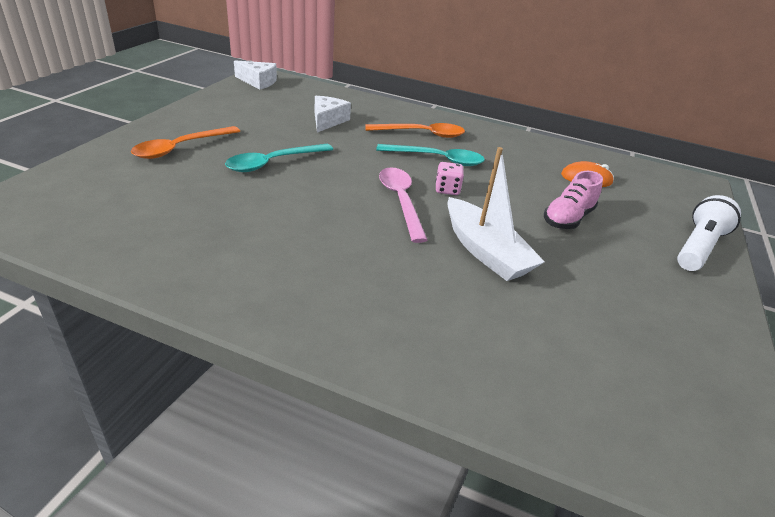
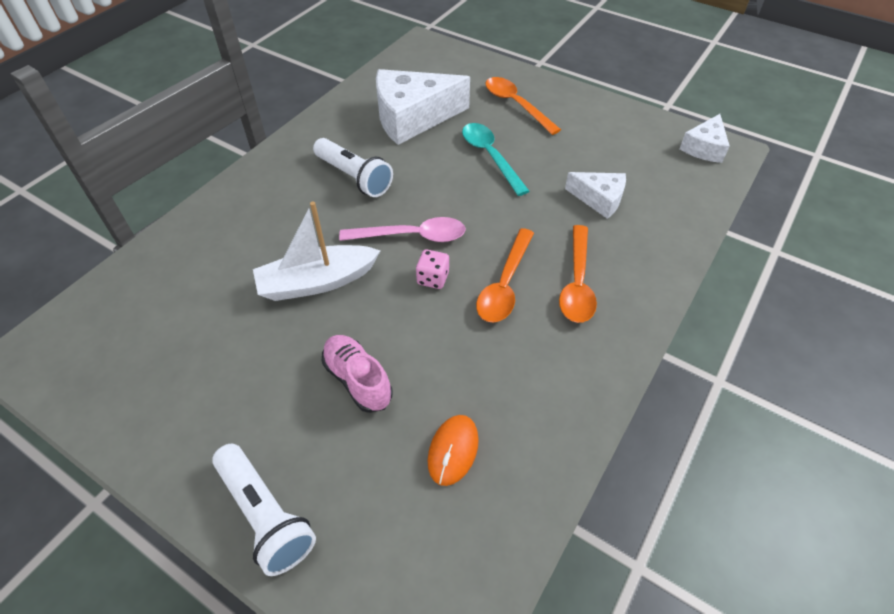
camera: 105 degrees right, 15 degrees up
turquoise spoon [376,144,485,166] -> orange spoon [476,228,534,323]
none -> white flashlight [313,138,393,197]
none -> white cheese [376,69,470,145]

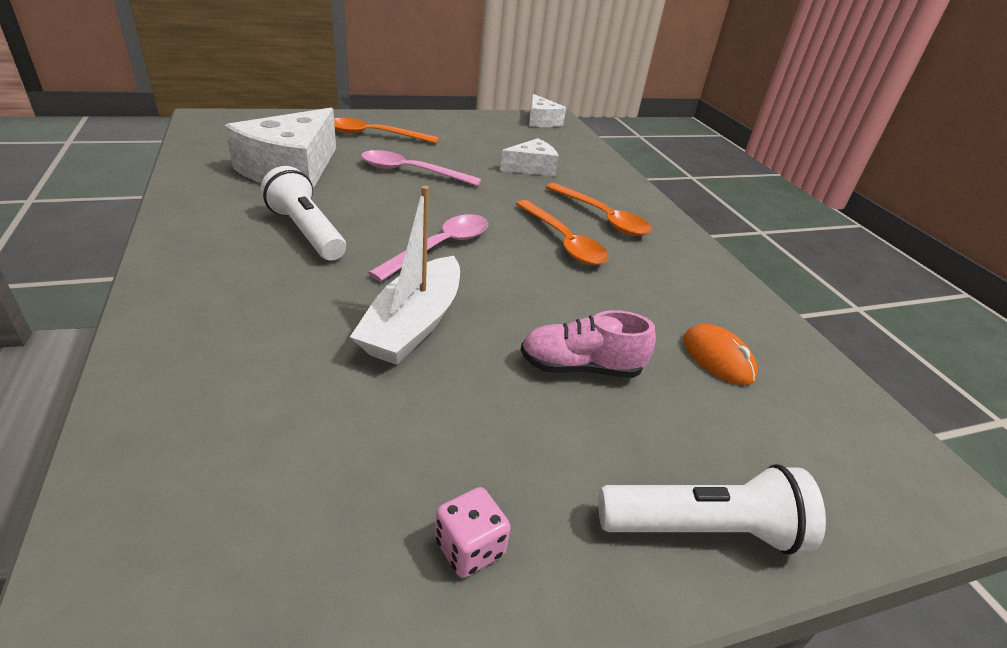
camera: 55 degrees left, 15 degrees down
white flashlight [313,138,393,197] -> white flashlight turned 120 degrees counterclockwise [261,166,346,261]
pink dice [416,249,449,289] -> pink dice moved to [435,487,511,578]
turquoise spoon [462,123,529,196] -> pink spoon [361,150,481,186]

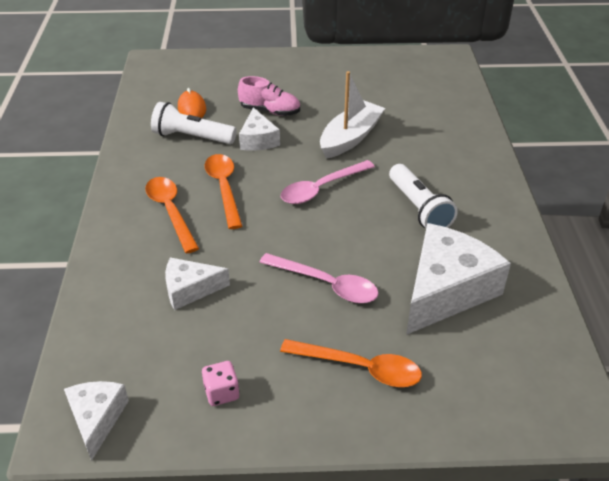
camera: 160 degrees left, 5 degrees up
pink dice [435,487,511,578] -> pink dice moved to [202,361,239,406]
white flashlight [598,464,826,555] -> white flashlight moved to [151,102,237,144]
none -> white cheese [239,107,280,151]

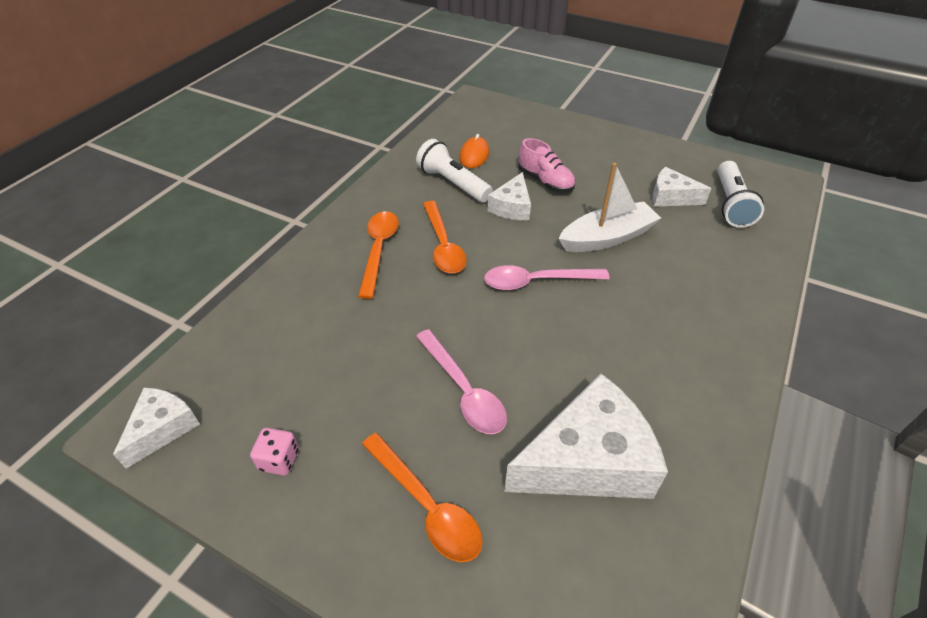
camera: 30 degrees right, 5 degrees up
white cheese [165,257,230,310] -> white cheese moved to [652,167,712,207]
orange spoon [205,154,242,229] -> orange spoon turned 150 degrees clockwise [423,201,467,273]
white flashlight [389,164,458,228] -> white flashlight moved to [718,161,764,228]

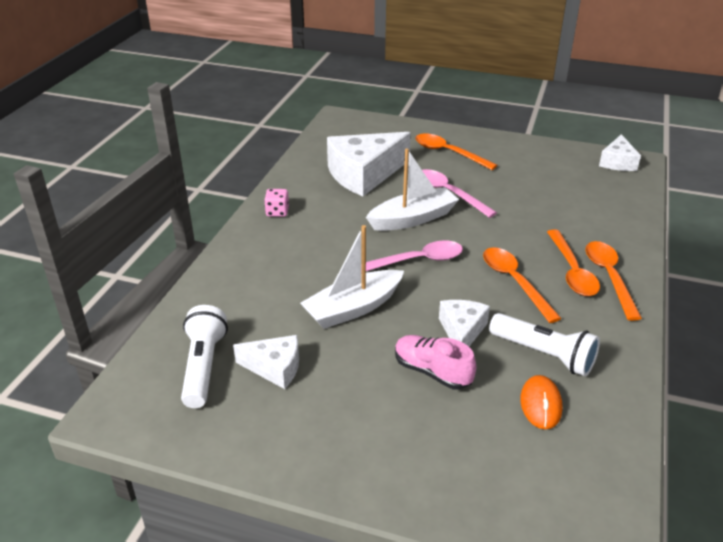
camera: 170 degrees right, 10 degrees down
pink dice [250,428,299,476] -> pink dice moved to [264,189,289,217]
none -> white boat [366,148,459,231]
none -> orange spoon [585,241,642,321]

